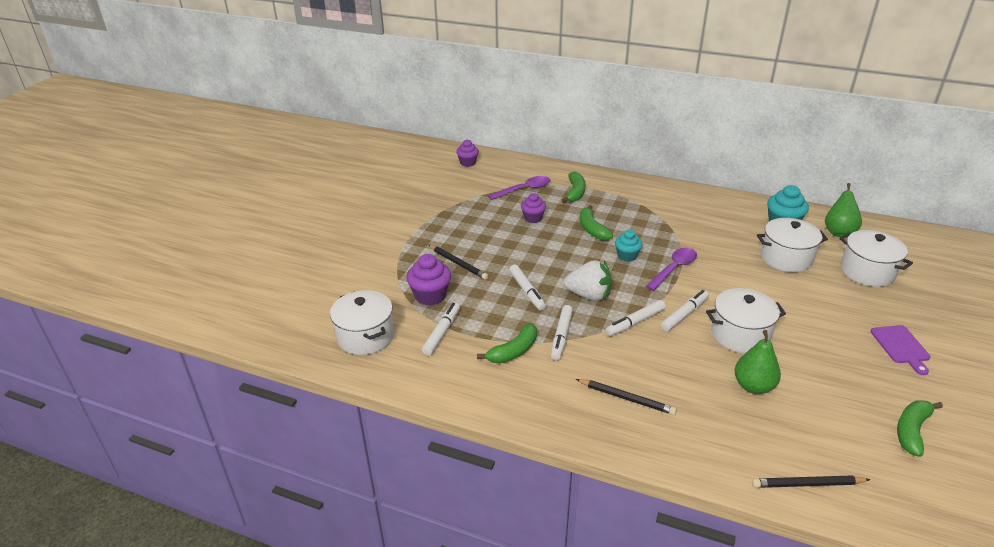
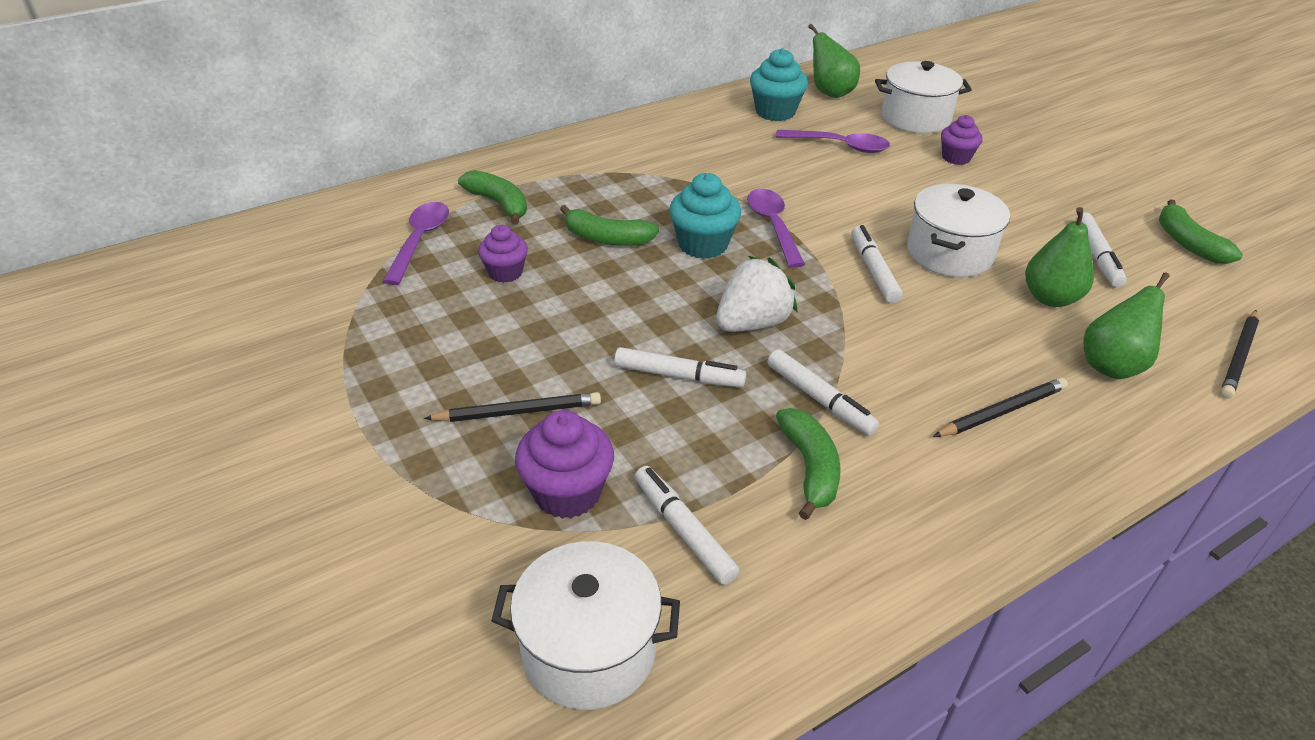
camera: 55 degrees left, 5 degrees up
purple cupcake [456,140,479,167] -> purple cupcake moved to [941,115,983,165]
white marker [606,300,666,336] -> white marker moved to [1075,212,1127,287]
turquoise cupcake [615,230,642,262] -> turquoise cupcake [669,173,741,259], size x1.52
white pot [757,218,828,272] -> purple spoon [775,130,890,153]
purple cutting board [871,325,930,375] -> none
none -> green pear [1083,272,1170,379]

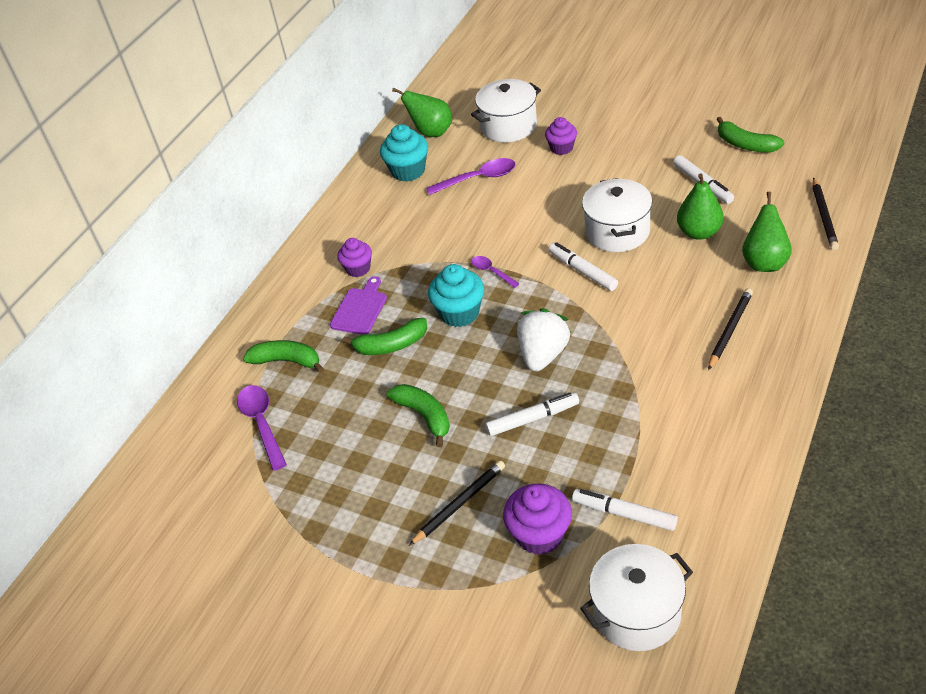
camera: 25 degrees left, 5 degrees up
purple cupcake [478,225,528,283] -> purple cupcake moved to [337,238,372,277]
purple spoon [747,189,805,268] -> purple spoon [471,256,520,288], size x0.59
white marker [767,349,879,436] -> none
green banana [776,408,841,520] -> green banana moved to [387,384,450,447]
none -> purple cutting board [330,276,387,335]

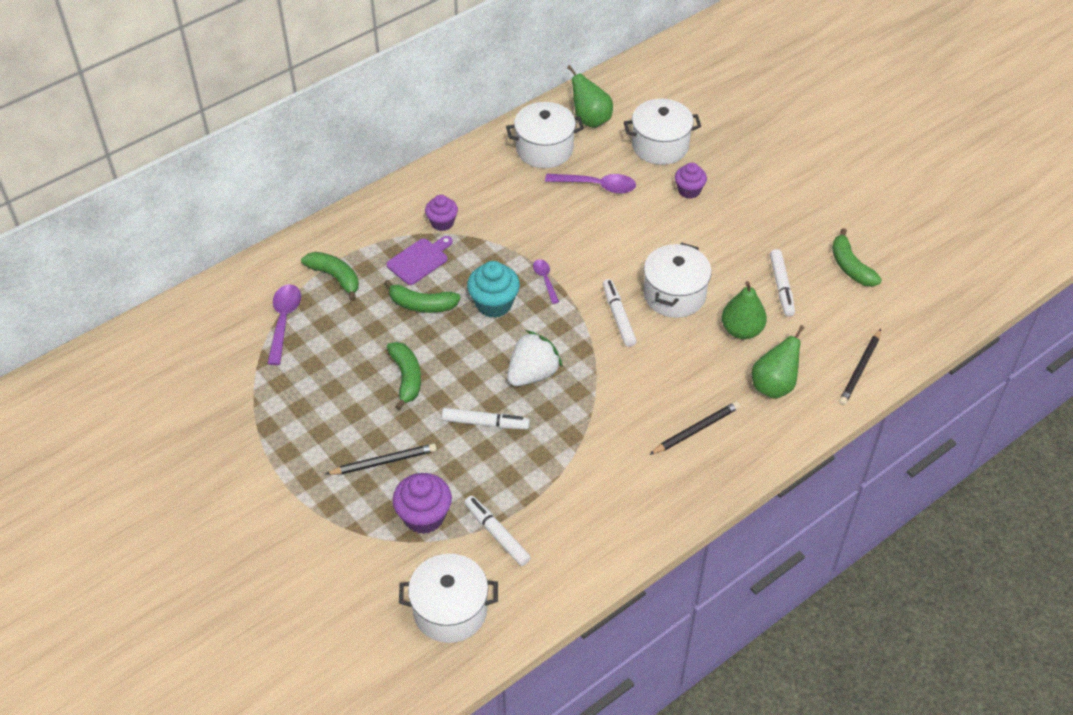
camera: 20 degrees right, 5 degrees up
turquoise cupcake [380,124,428,182] -> white pot [506,102,584,168]

